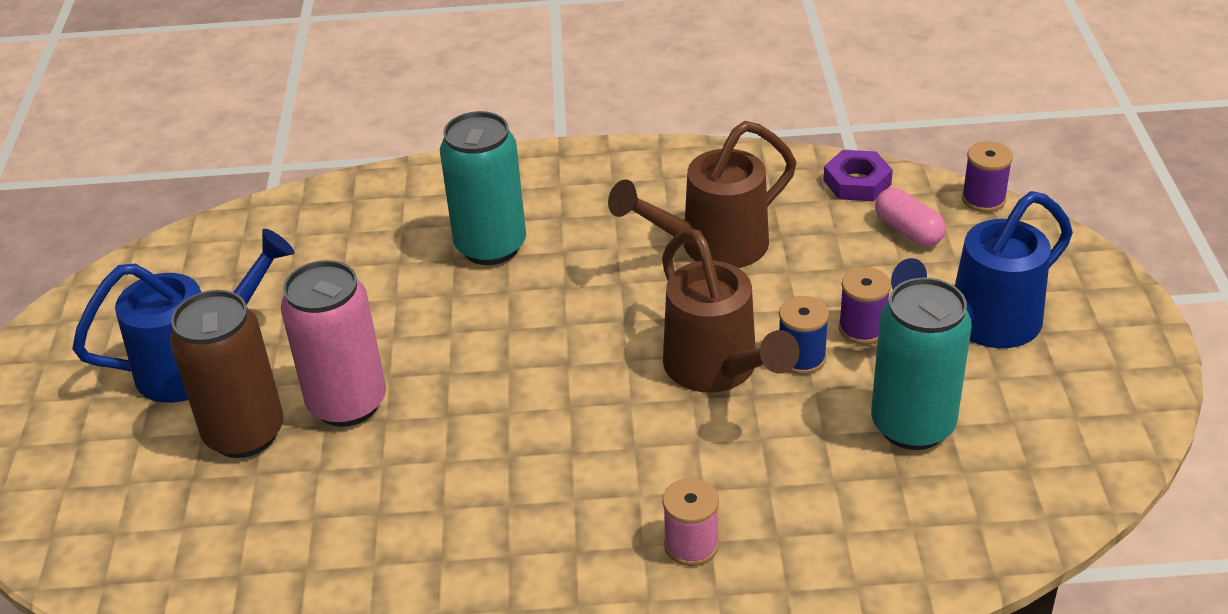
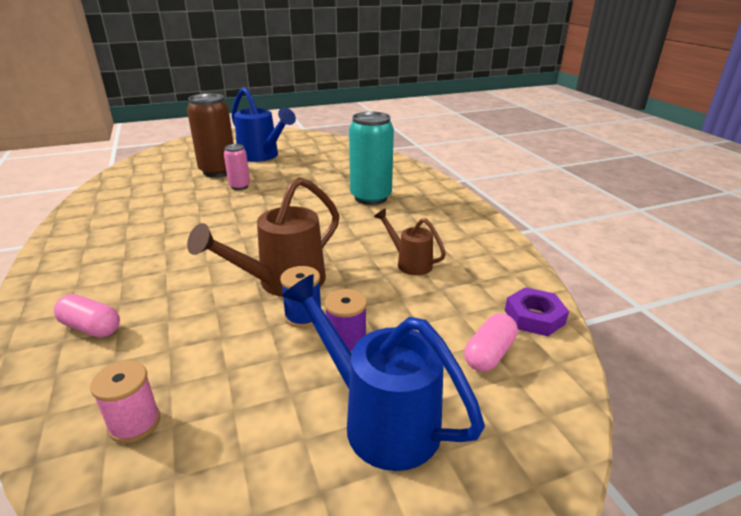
camera: 70 degrees right, 10 degrees down
pink can [281,260,386,427] -> pink can [224,144,250,190], size x0.53
brown watering can [608,121,796,268] -> brown watering can [374,208,446,275], size x0.56
pink spool [662,478,719,566] -> pink spool moved to [90,360,160,443]
turquoise can [871,278,972,450] -> none
purple spool [962,141,1013,212] -> none
none -> pink capsule [54,294,120,338]

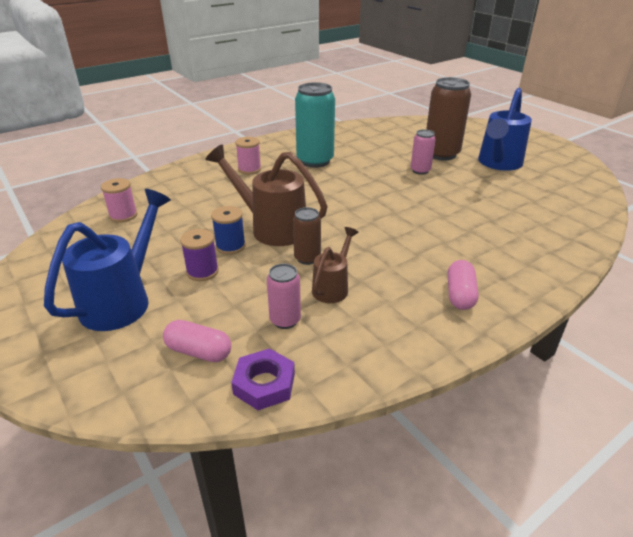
camera: 75 degrees right, 5 degrees up
pink capsule [54,294,120,338] -> pink capsule moved to [448,260,479,310]
turquoise can [349,111,394,205] -> turquoise can moved to [295,82,335,168]
none -> pink spool [235,137,261,174]
none -> pink can [267,264,301,329]
none -> brown can [293,207,321,265]

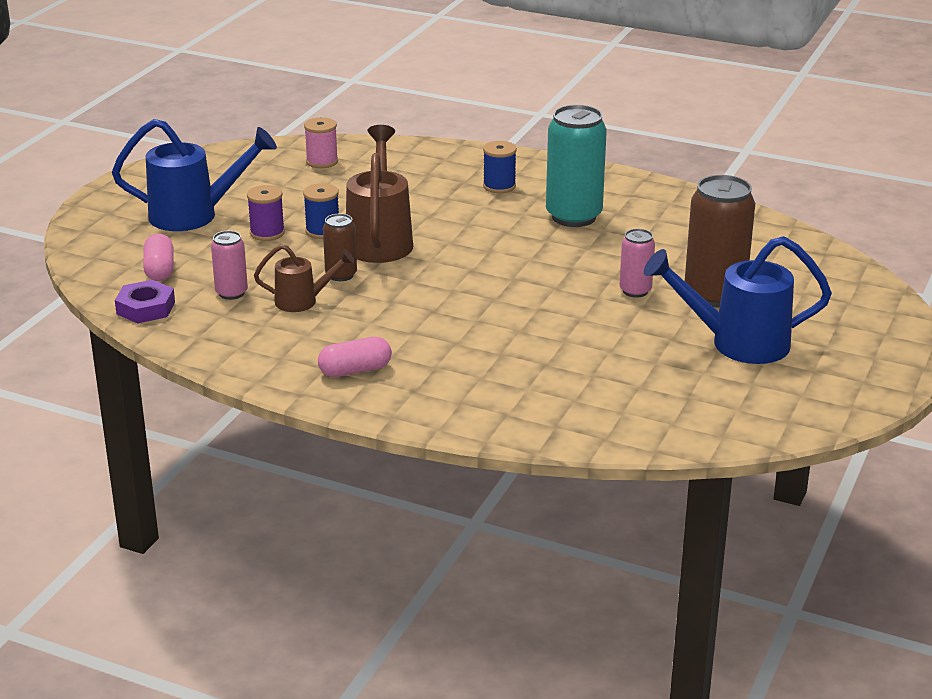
camera: 60 degrees right, 5 degrees down
pink spool [235,137,261,174] -> blue spool [483,141,517,193]

